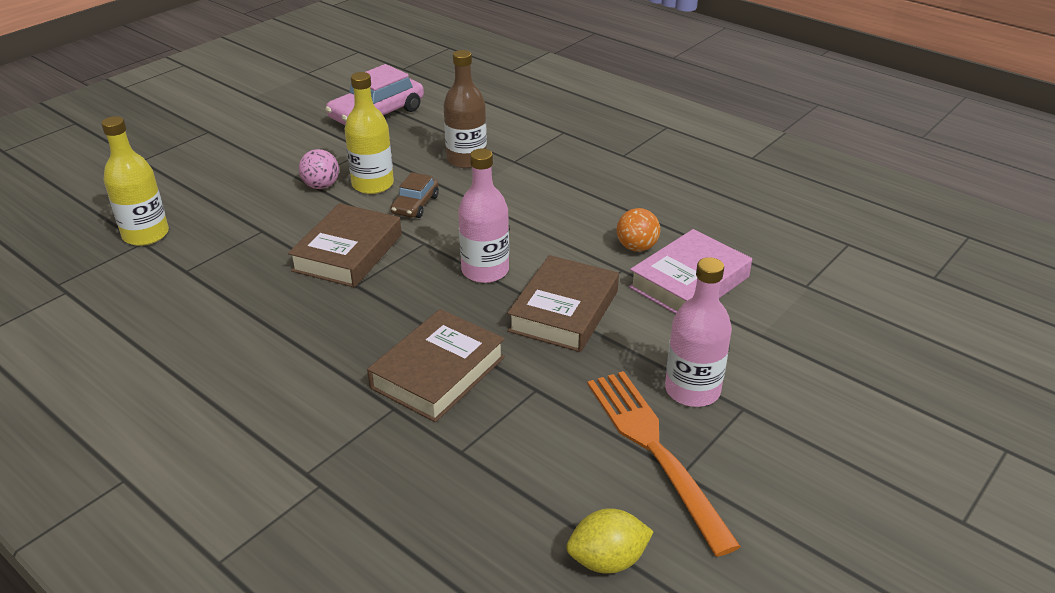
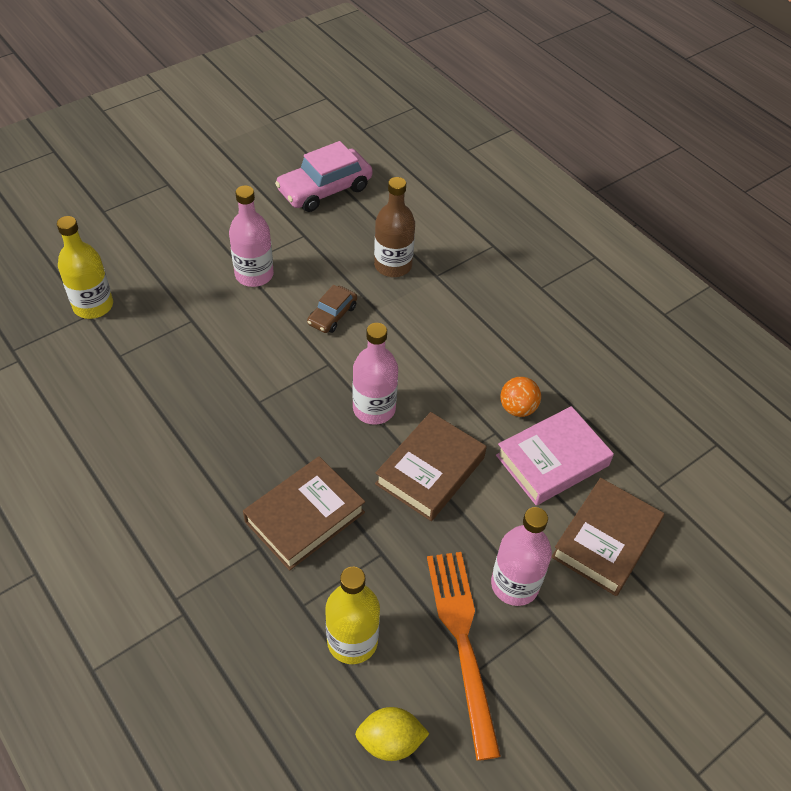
camera: 10 degrees right, 15 degrees up
brown book [288,203,402,288] -> brown book moved to [551,478,664,596]
pink ball [299,149,339,189] -> pink bottle [229,185,274,287]
yellow bottle [344,72,394,194] -> yellow bottle moved to [325,567,380,664]

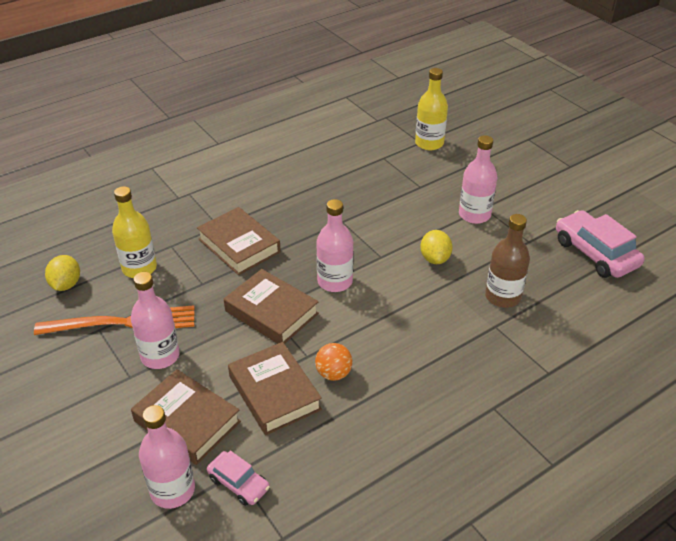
camera: 95 degrees right, 10 degrees down
brown car [307,285,357,333] -> yellow lemon [420,230,453,264]
pink book [496,406,614,505] -> brown book [228,342,322,435]
none -> pink bottle [139,405,195,509]
none -> pink car [207,451,270,506]

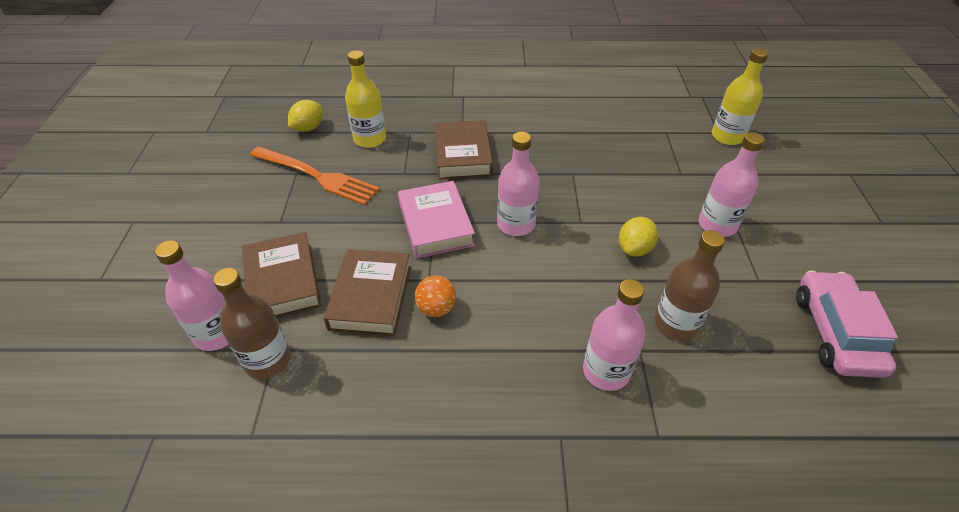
camera: 35 degrees right, 5 degrees up
pink bottle [131,272,180,369] -> pink bottle moved to [583,279,646,391]
pink car [207,451,270,506] -> brown bottle [213,268,291,379]
brown book [224,269,319,344] -> pink book [398,181,475,259]

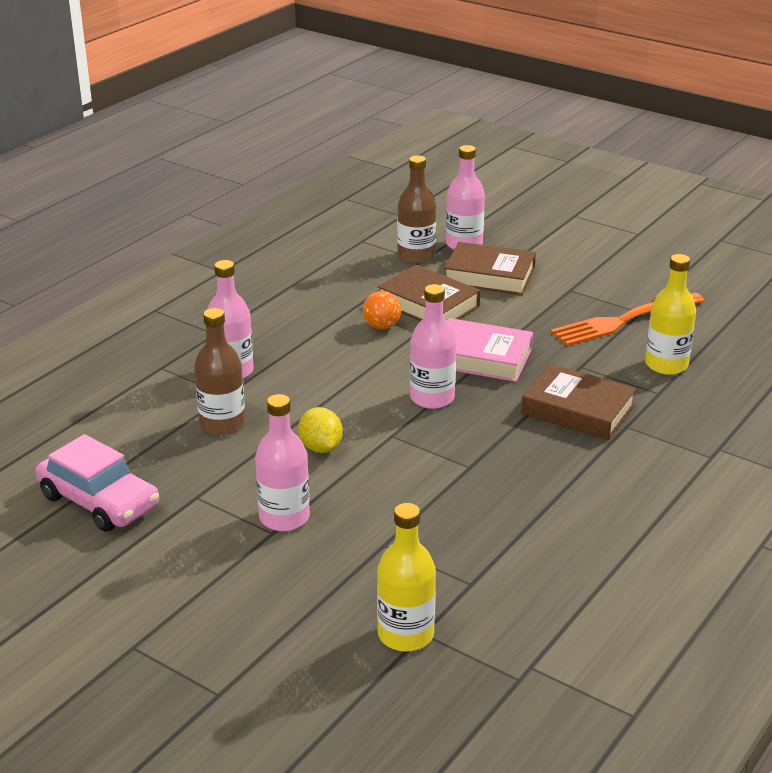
camera: 125 degrees right, 15 degrees down
yellow lemon [288,100,323,132] -> none

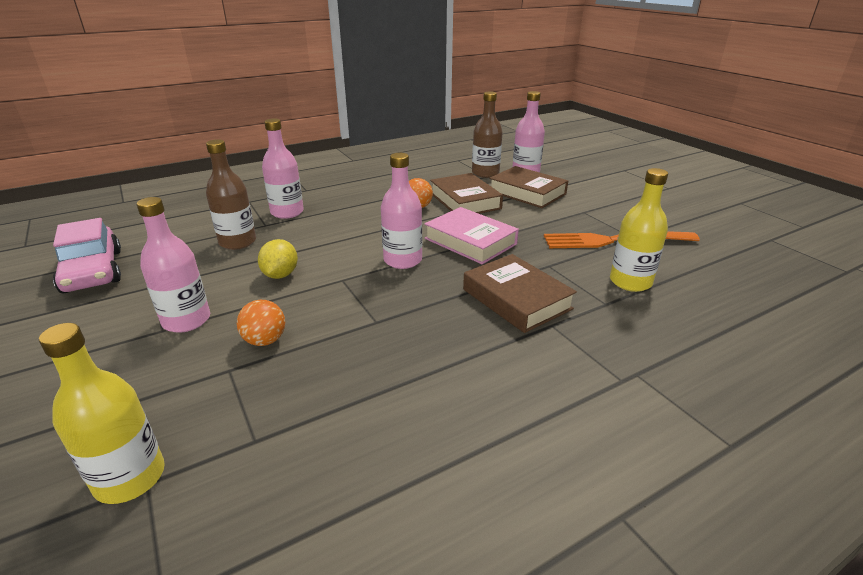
camera: 25 degrees right, 0 degrees up
none -> orange ball [237,300,285,346]

